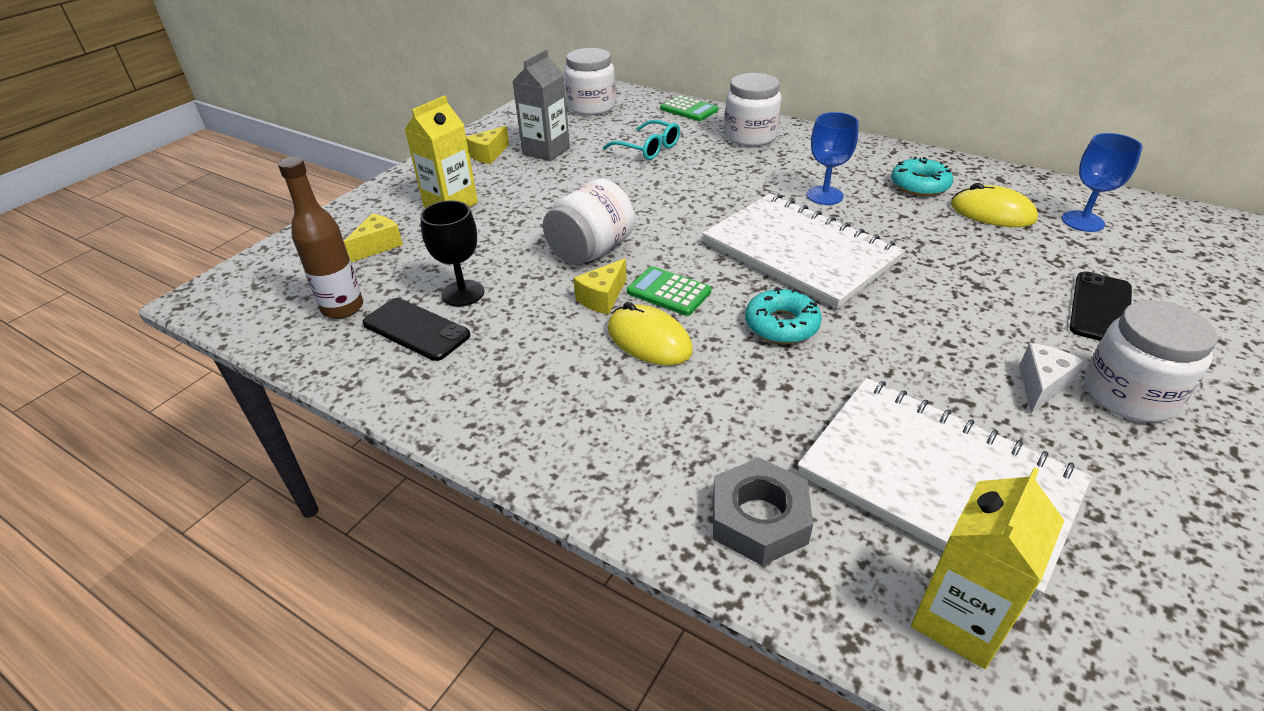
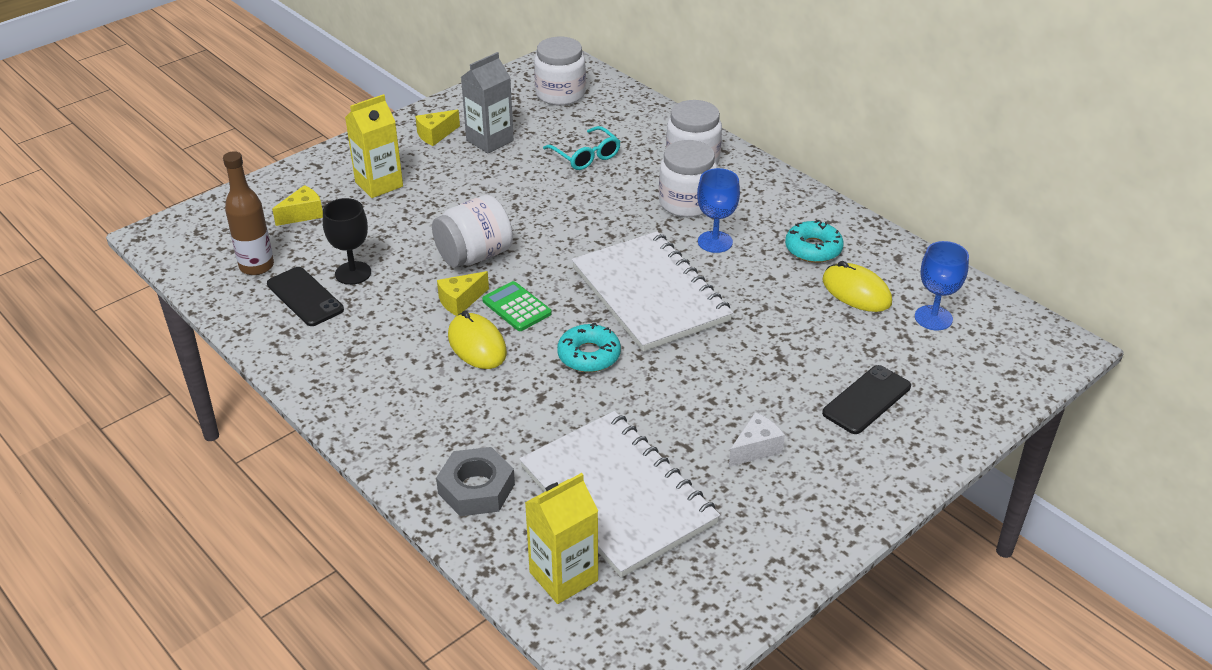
camera: 15 degrees right, 0 degrees up
green calculator [660,95,718,121] -> none
white jar [1084,300,1218,422] -> white jar moved to [659,140,717,217]

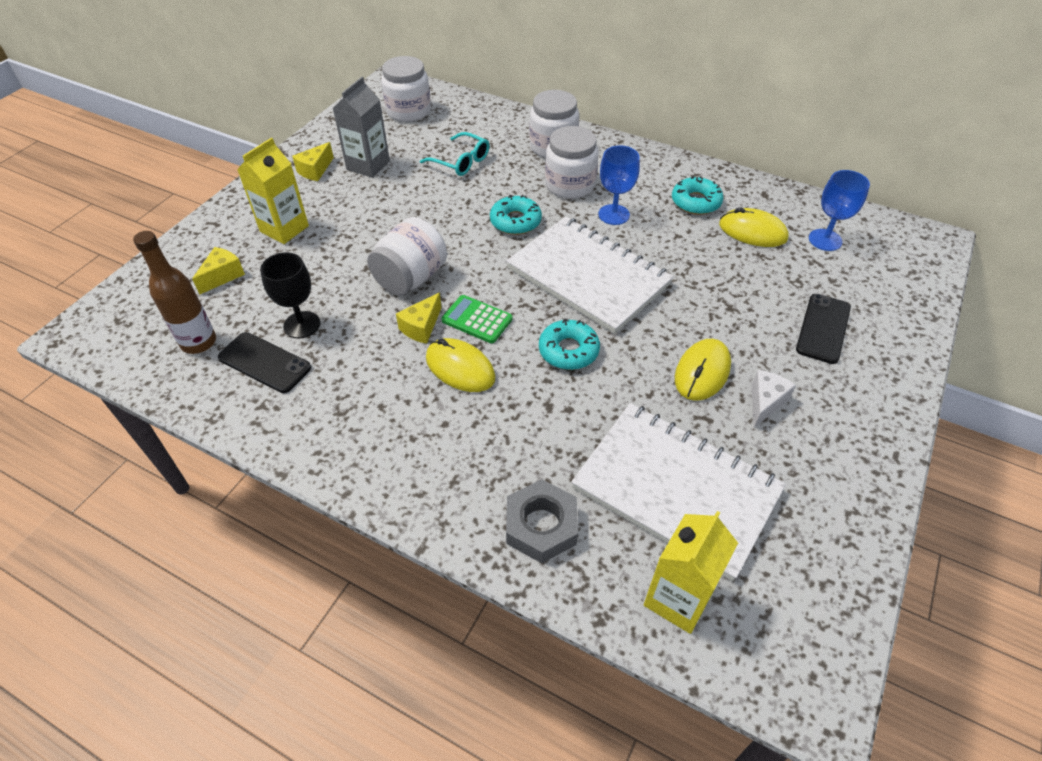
camera: 20 degrees left, 10 degrees up
none -> turquoise donut [490,195,542,235]
none -> yellow mouse [675,339,731,401]

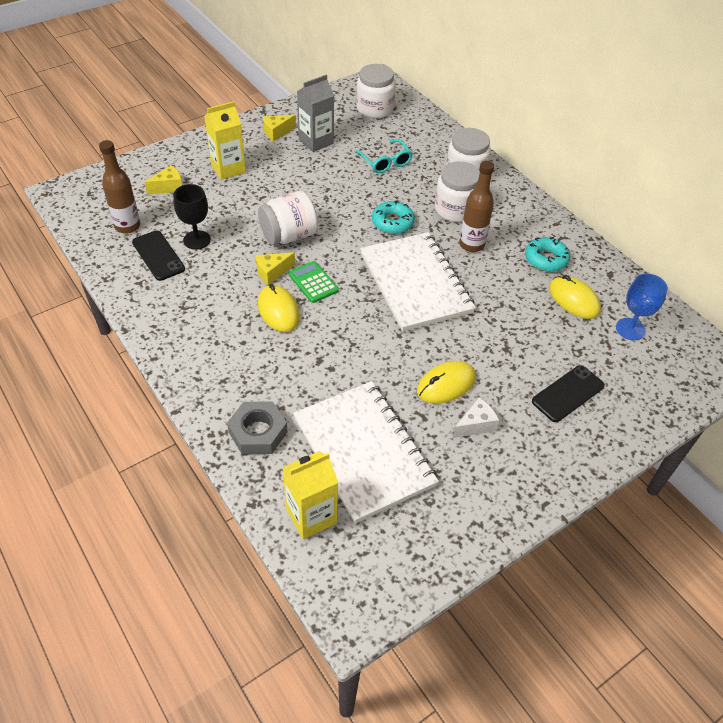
camera: 25 degrees right, 0 degrees up
turquoise donut [539,318,600,370] -> none
blue goblet [598,145,640,225] -> brown bottle [459,161,494,252]

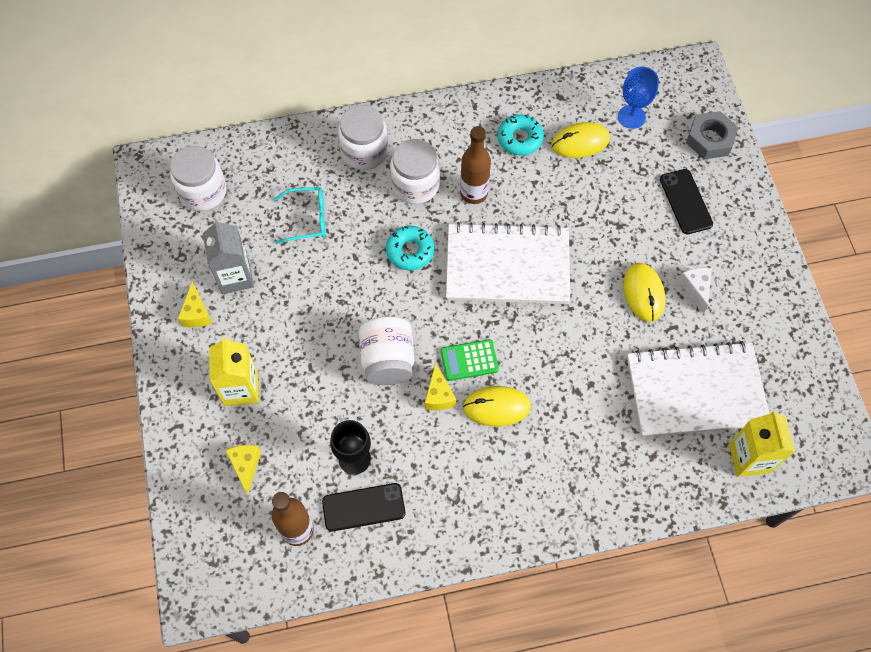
camera: 65 degrees left, 15 degrees up
grey nut [227,402,288,454] -> grey nut moved to [686,111,739,159]

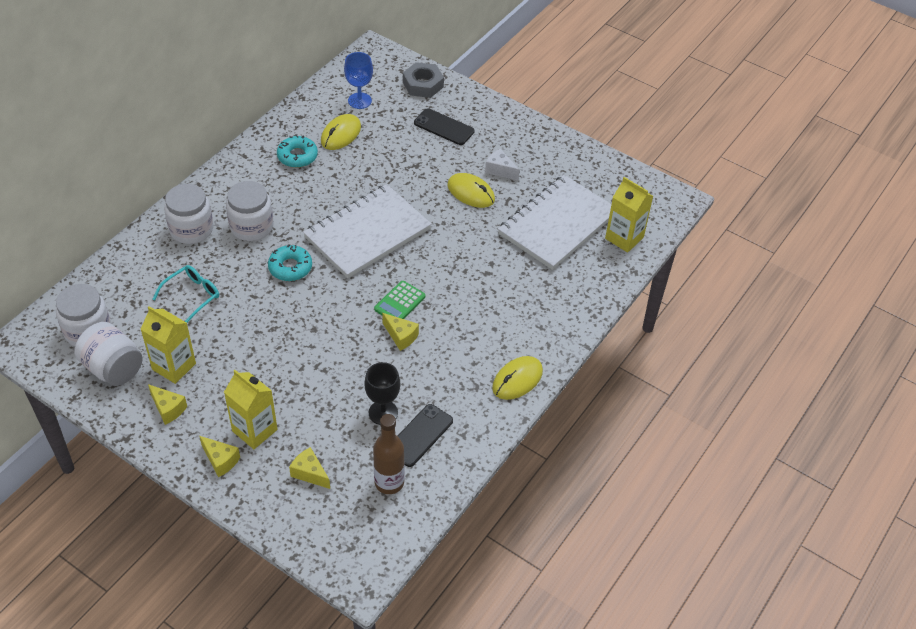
camera: 45 degrees left, 15 degrees down
grey carton [203,219,254,294] -> yellow carton [141,306,196,384]
white jar [359,316,415,385] -> white jar moved to [74,322,143,386]
brown bottle [460,126,491,204] -> none
yellow mouse [463,386,531,427] -> yellow mouse moved to [492,356,543,400]
none -> yellow cheese [199,436,240,477]

